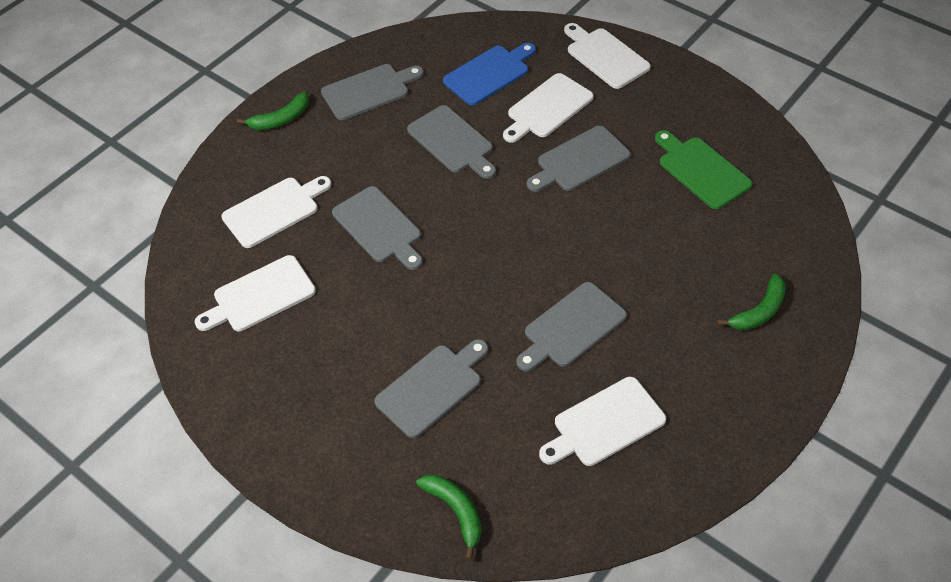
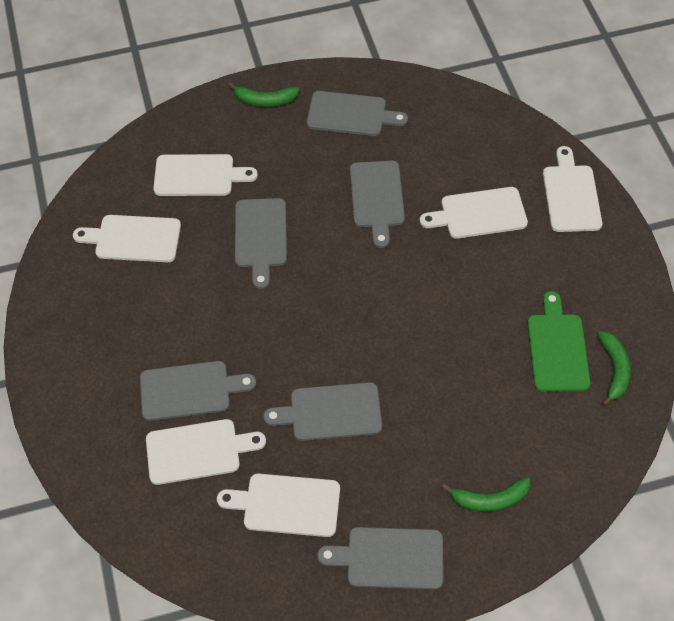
camera: 35 degrees right, 5 degrees up
green banana [416,475,482,560] -> green banana moved to [597,331,631,406]
blue cutting board [443,43,536,105] -> none
grey cutting board [527,126,631,192] -> grey cutting board moved to [317,527,443,590]
none -> white cutting board [146,419,266,485]

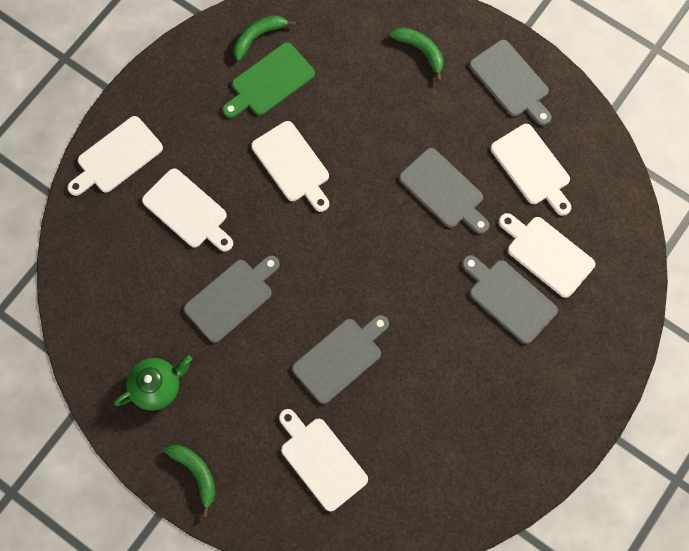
camera: 130 degrees left, 15 degrees up
white cutting board [73,215,181,262] -> white cutting board moved to [251,121,329,212]
grey cutting board [307,91,408,136] -> green teapot [114,355,192,410]

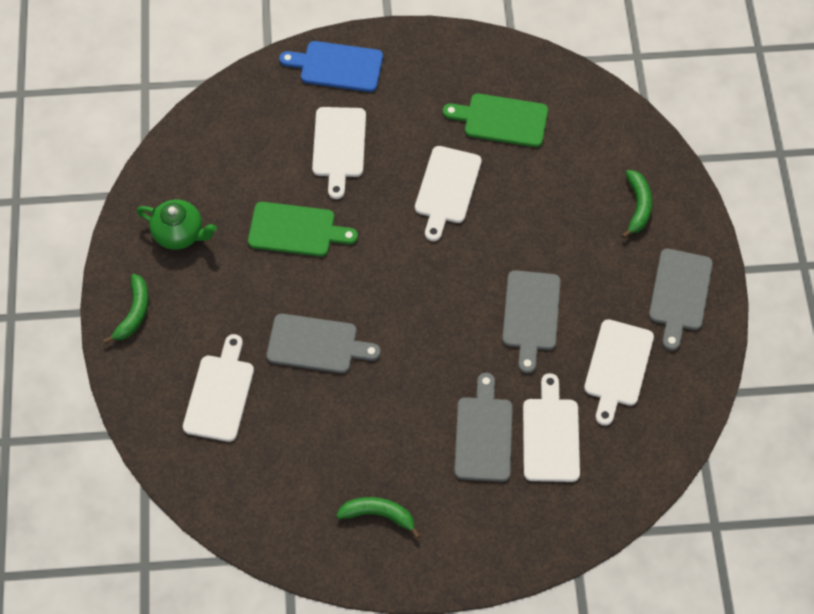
camera: 50 degrees right, 10 degrees down
white cutting board [67,116,163,196] -> blue cutting board [279,41,383,92]
grey cutting board [184,256,280,343] -> green cutting board [248,202,358,257]
green banana [234,15,296,61] -> green banana moved to [336,497,420,539]

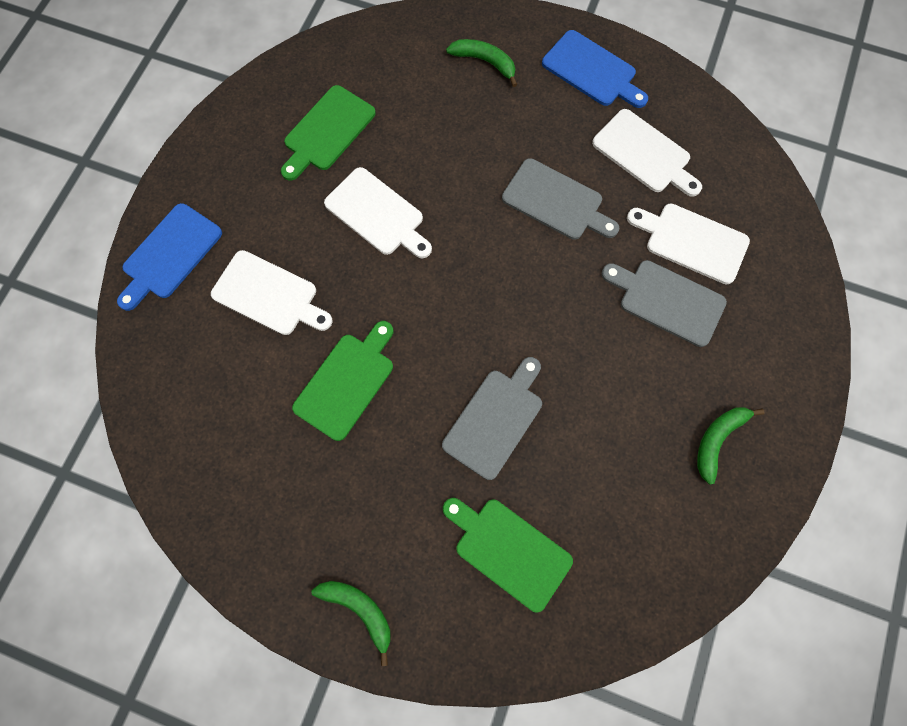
camera: 65 degrees left, 10 degrees up
green teapot [137,200,217,250] -> none
white cutting board [183,334,254,442] -> green cutting board [443,498,573,613]
grey cutting board [649,249,713,351] -> blue cutting board [542,30,648,108]

